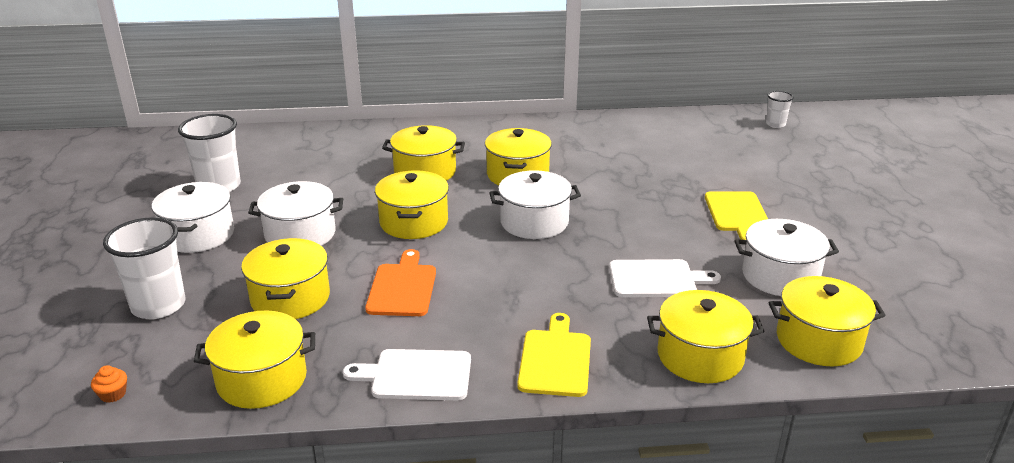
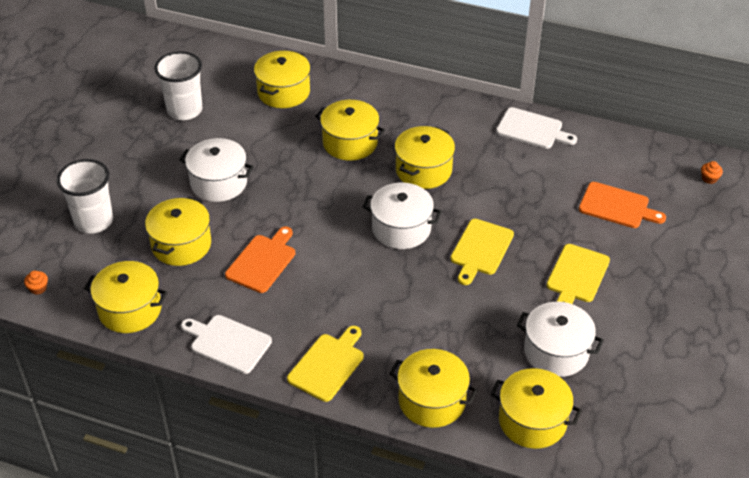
camera: 25 degrees right, 15 degrees up
white pot [152,182,234,253] -> none
yellow pot [375,170,449,239] -> yellow pot moved to [254,51,311,108]
white cutting board [609,259,721,297] -> white cutting board moved to [496,107,577,149]
white cup [766,91,794,128] -> orange cupcake [701,161,723,184]
none -> yellow cutting board [450,219,514,285]
none -> orange cutting board [579,182,666,228]

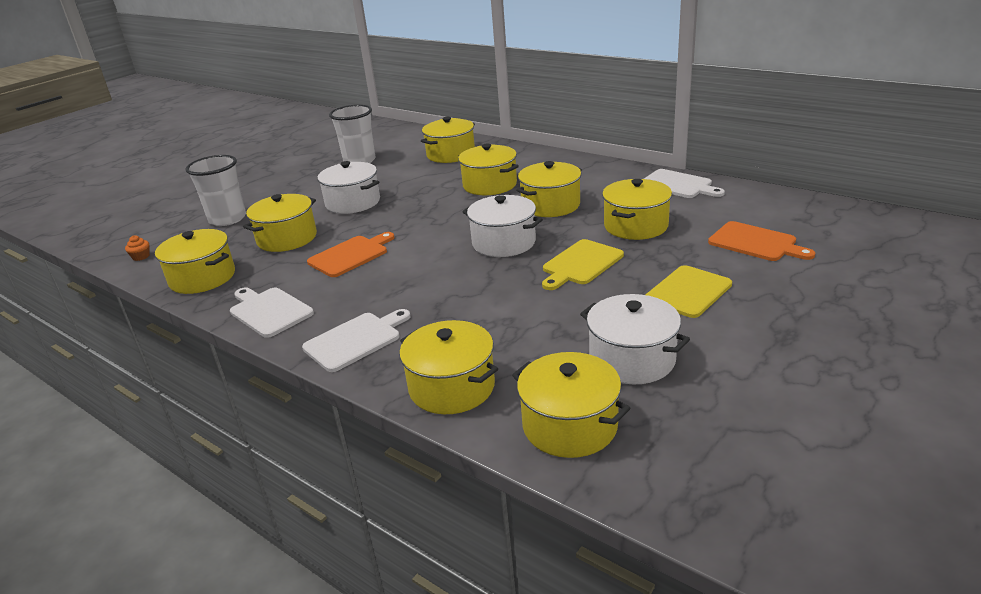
camera: 20 degrees right, 15 degrees down
yellow cutting board [287,326,364,402] -> white cutting board [302,309,410,372]
orange cupcake [701,161,723,184] -> none
none -> yellow pot [602,179,672,240]

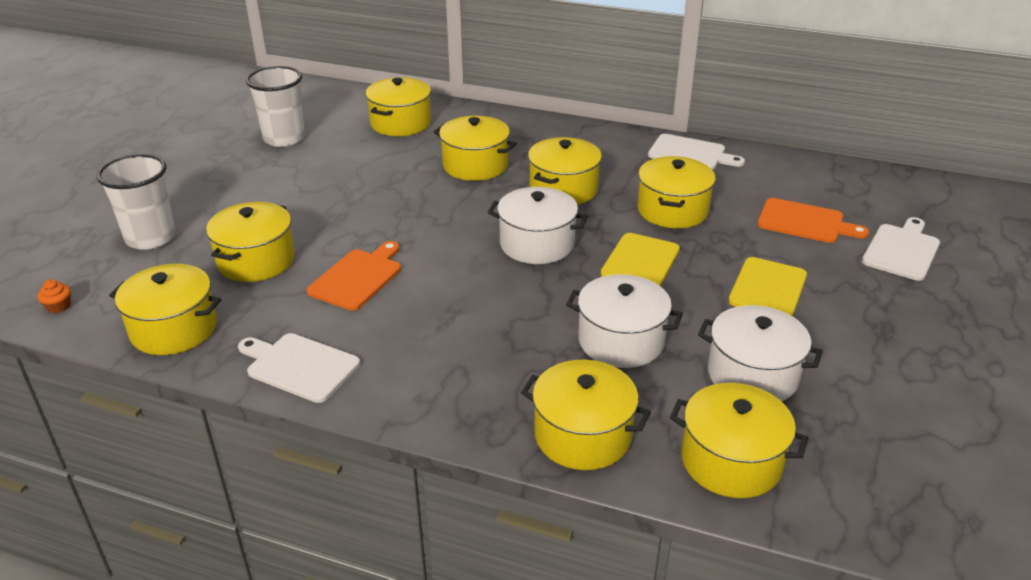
camera: 20 degrees left, 5 degrees up
white cutting board [302,309,410,372] -> white cutting board moved to [862,217,940,281]
white pot [318,161,380,214] -> white pot moved to [566,274,683,368]

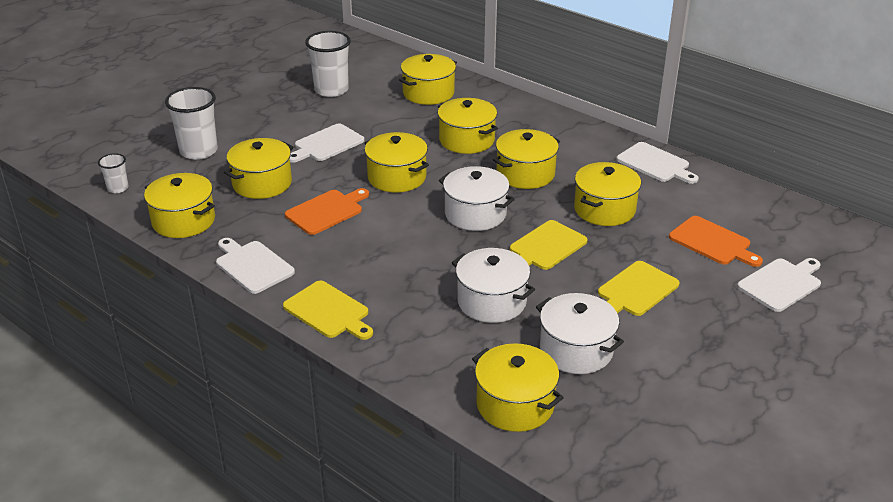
camera: 20 degrees right, 0 degrees up
orange cupcake [37,279,71,313] -> white cup [98,153,128,193]
yellow pot [521,360,651,470] -> yellow pot moved to [365,132,429,193]
none -> yellow cutting board [283,281,373,340]
none -> white cutting board [290,123,365,163]

